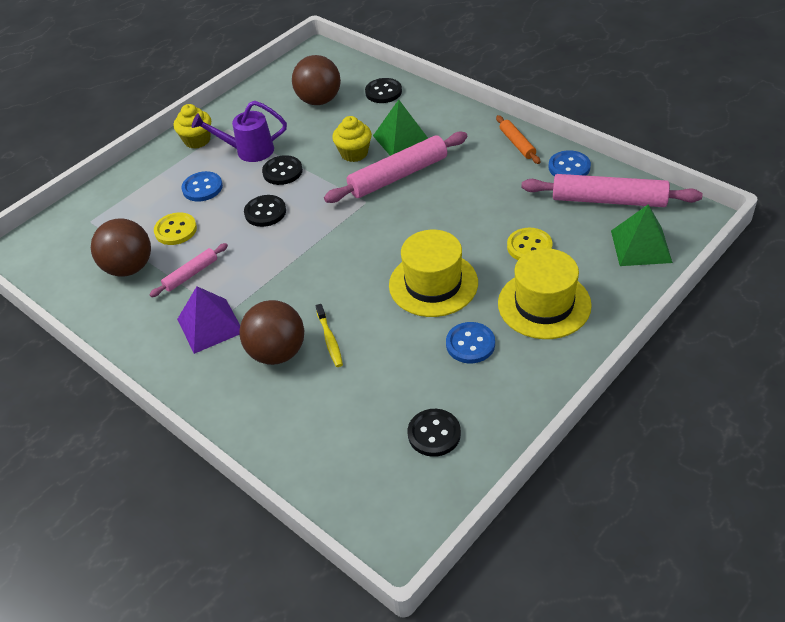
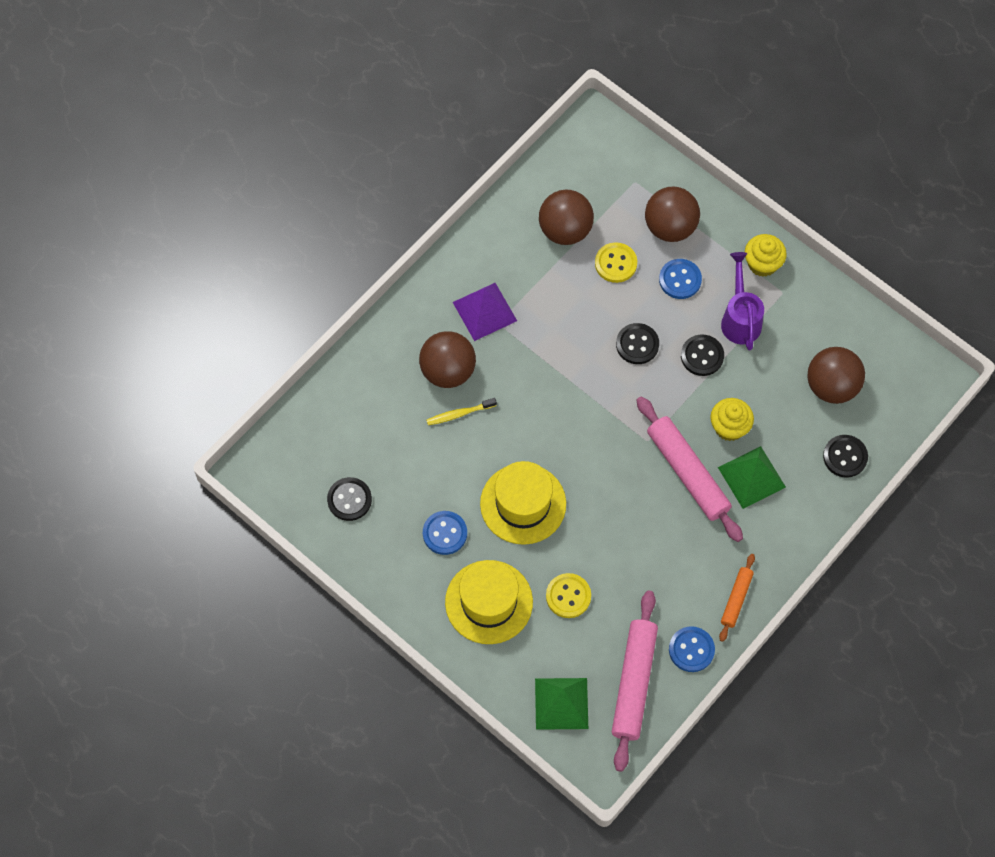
camera: 85 degrees right, 20 degrees up
pink rolling pin [149,243,228,297] -> none
orange rolling pin [496,115,540,164] -> orange rolling pin turned 45 degrees counterclockwise [719,554,755,642]
none -> brown ball [645,186,700,242]

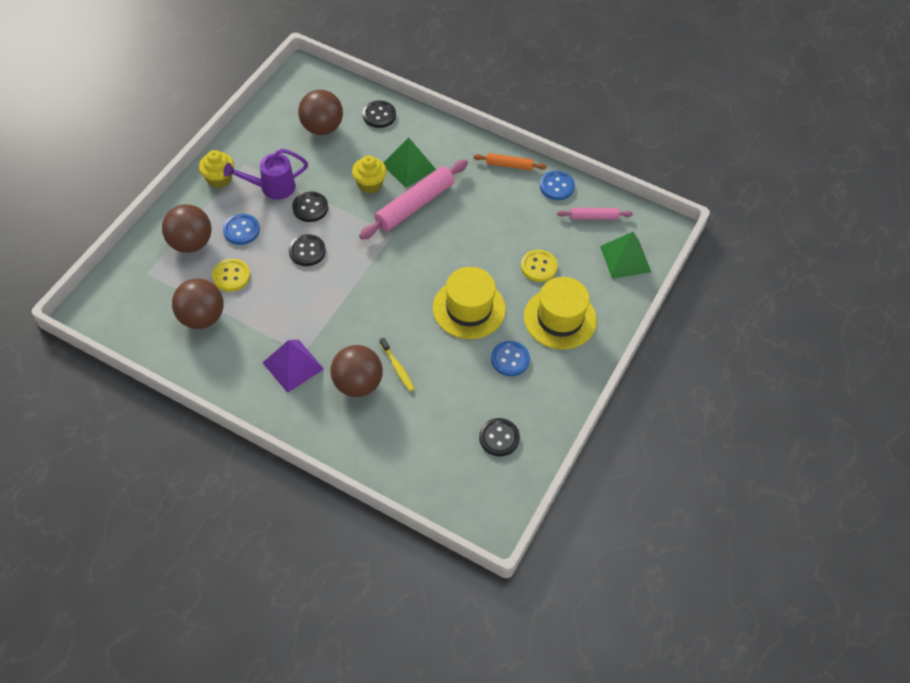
camera: 105 degrees left, 10 degrees down
pink rolling pin [612,591,658,772] -> pink rolling pin [557,208,633,219], size x0.53

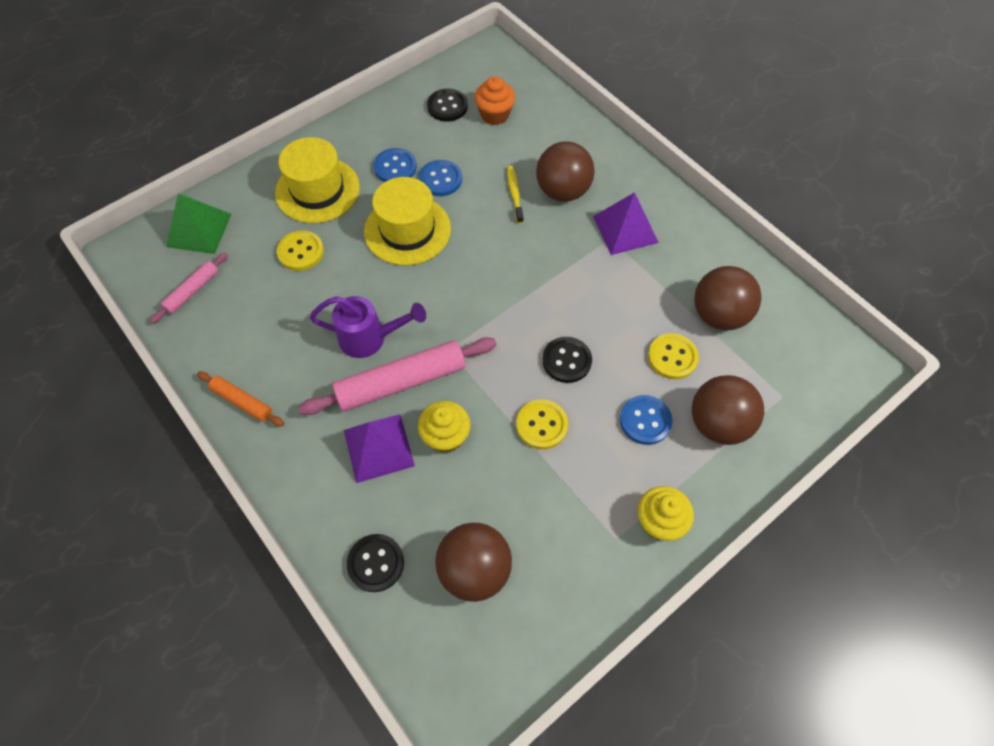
camera: 155 degrees left, 5 degrees up
purple watering can [223,148,308,200] -> purple watering can moved to [310,296,426,358]
black button [292,191,328,222] -> yellow button [516,400,568,449]
green pyramid [383,138,436,188] -> purple pyramid [344,414,415,483]
blue button [540,171,575,200] -> blue button moved to [419,160,462,196]
pink rolling pin [557,208,633,219] -> pink rolling pin turned 75 degrees counterclockwise [150,253,228,323]
none -> orange cupcake [474,76,515,125]

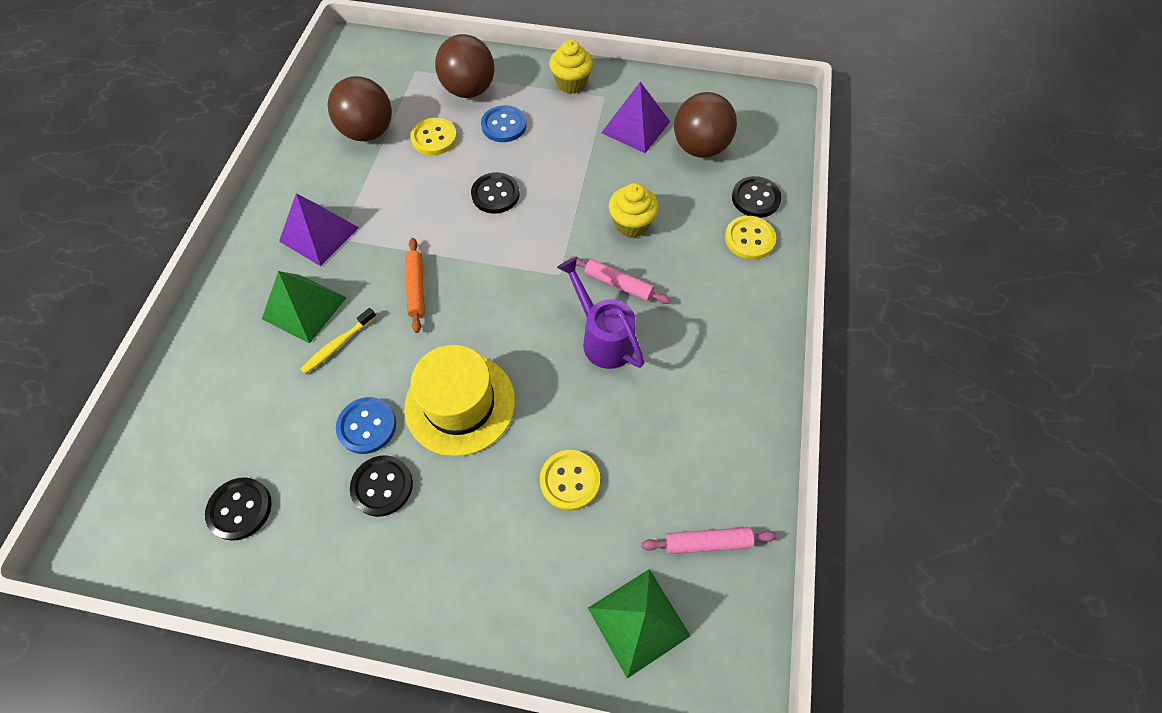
camera: 130 degrees left, 0 degrees up
orange rolling pin [197,371,284,426] -> orange rolling pin moved to [405,238,425,333]
yellow hat [275,137,360,223] -> none
pink rolling pin [298,337,497,415] -> pink rolling pin [569,256,671,304], size x0.53
purple pyramid [344,414,415,483] -> purple pyramid moved to [601,82,670,153]
blue button [374,148,417,182] -> black button [350,455,413,517]
orange cupcake [474,76,515,125] -> none
yellow button [516,400,568,449] -> yellow button moved to [725,216,776,260]
brown ball [536,141,595,202] -> green pyramid [262,271,347,343]

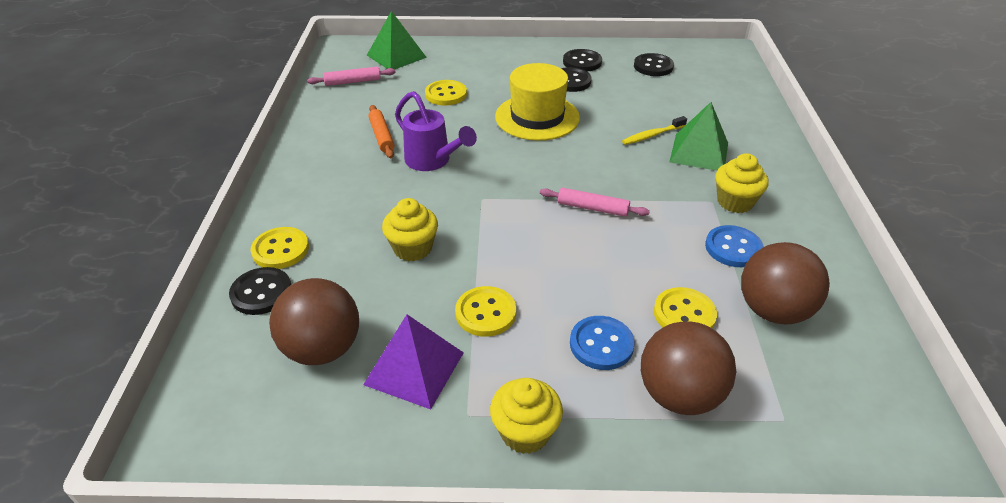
camera: 170 degrees right, 20 degrees down
purple pyramid [279,193,359,266] -> yellow cupcake [715,153,769,213]
yellow toothbrush [300,308,376,374] -> yellow toothbrush turned 150 degrees counterclockwise [622,116,687,145]
blue button [336,397,396,454] -> blue button moved to [705,225,764,267]
orange rolling pin [405,238,425,333] -> orange rolling pin moved to [368,105,394,158]
black button [471,172,520,214] -> black button moved to [563,49,602,72]
pink rolling pin [569,256,671,304] -> pink rolling pin moved to [540,188,650,217]
none -> yellow button [455,286,516,337]

